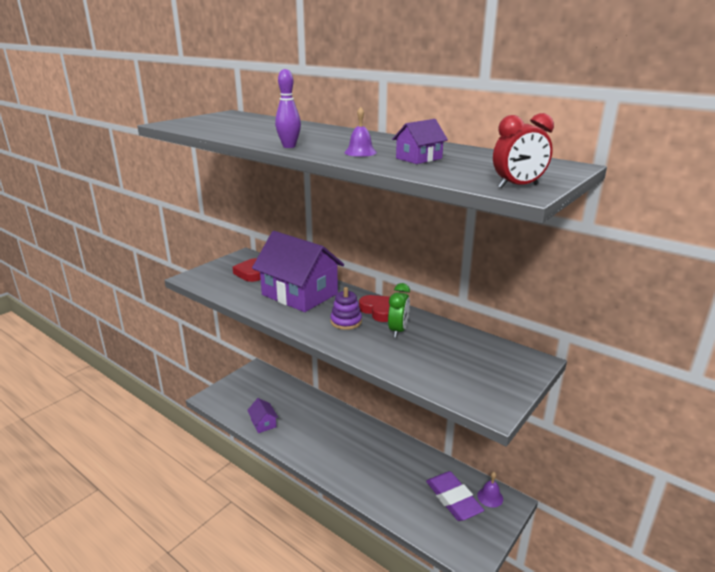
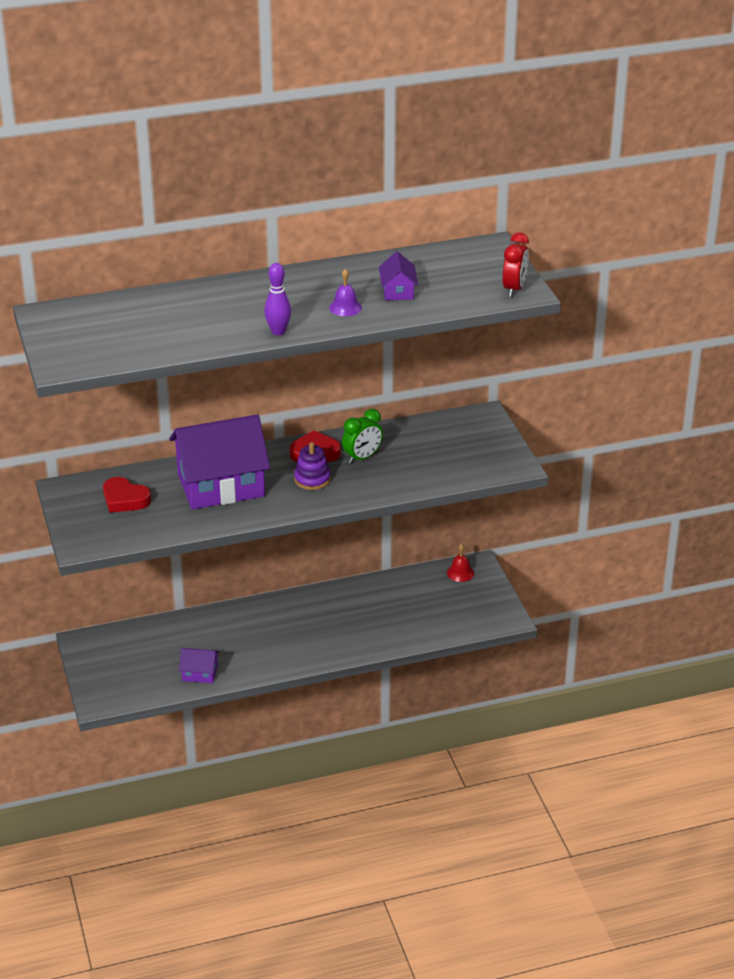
camera: 55 degrees left, 10 degrees up
green clock [388,283,410,338] -> green clock turned 90 degrees clockwise [342,409,383,464]
purple eraser [426,471,484,521] -> none
purple bell [477,472,503,508] -> red bell [447,544,474,582]

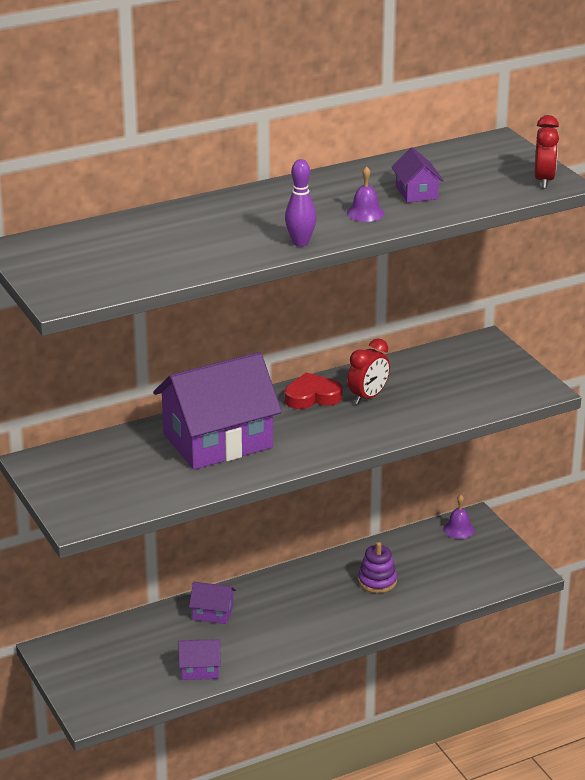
camera: 10 degrees left, 5 degrees down
red heart [103,477,151,513] -> none
purple stacking toy [294,442,331,490] -> purple stacking toy moved to [358,542,397,593]
green clock [342,409,383,464] -> red clock [347,339,390,404]
red bell [447,544,474,582] -> purple bell [443,495,475,539]
none -> purple house [189,582,236,624]

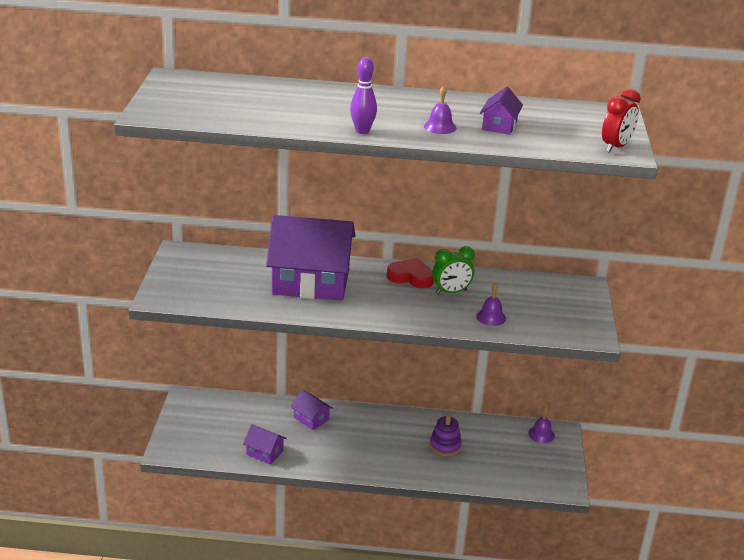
camera: 30 degrees right, 0 degrees up
red clock [347,339,390,404] -> green clock [432,246,475,294]
none -> purple bell [476,283,506,326]

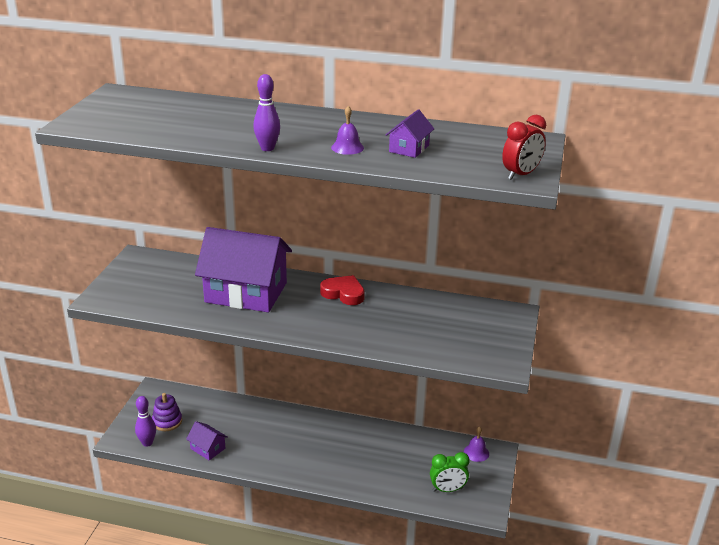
camera: 10 degrees right, 0 degrees up
purple house [291,390,333,430] -> none
purple stacking toy [430,414,462,456] -> purple stacking toy moved to [152,393,182,431]
green clock [432,246,475,294] -> green clock moved to [430,452,470,492]
purple bell [476,283,506,326] -> none
none -> purple bowling pin [135,396,156,447]

